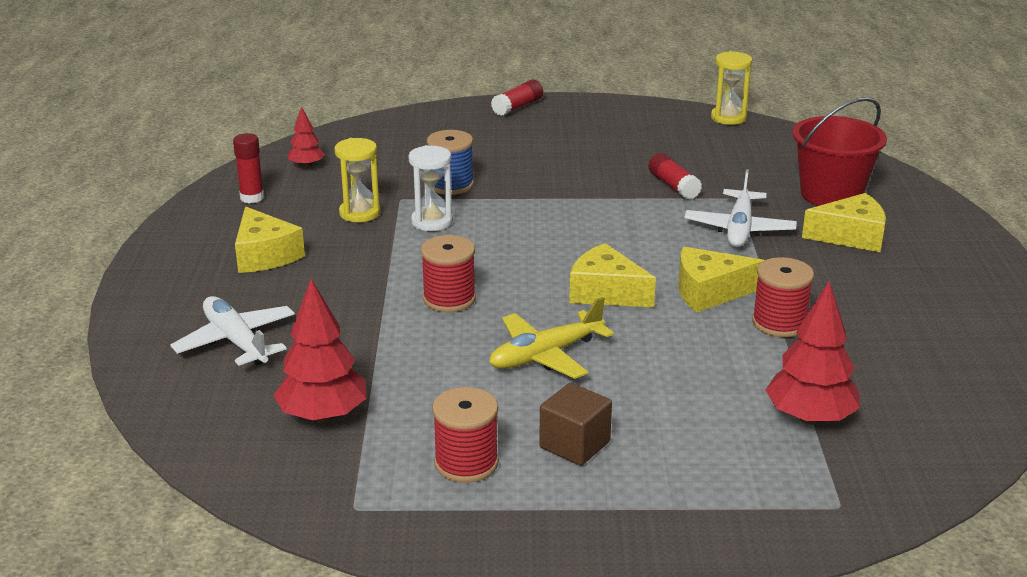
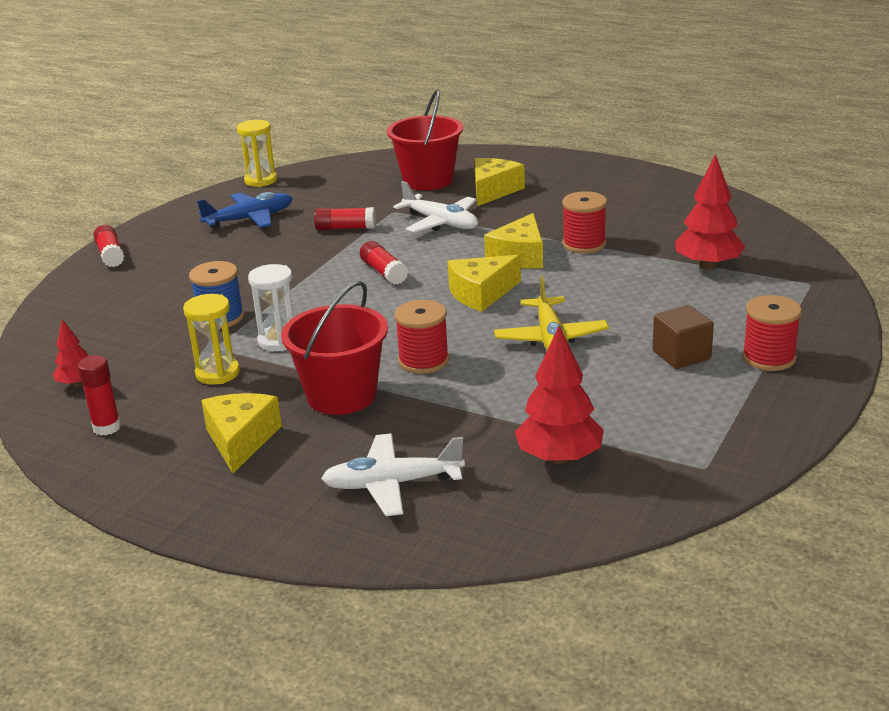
camera: 60 degrees left, 0 degrees up
yellow cheese [235,207,305,273] -> yellow cheese turned 90 degrees counterclockwise [201,393,282,474]
red spool [432,387,499,483] -> red spool moved to [742,295,802,371]
none -> blue plane [197,192,293,228]
none -> red bucket [281,281,388,415]
none -> red glue stick [360,241,408,285]

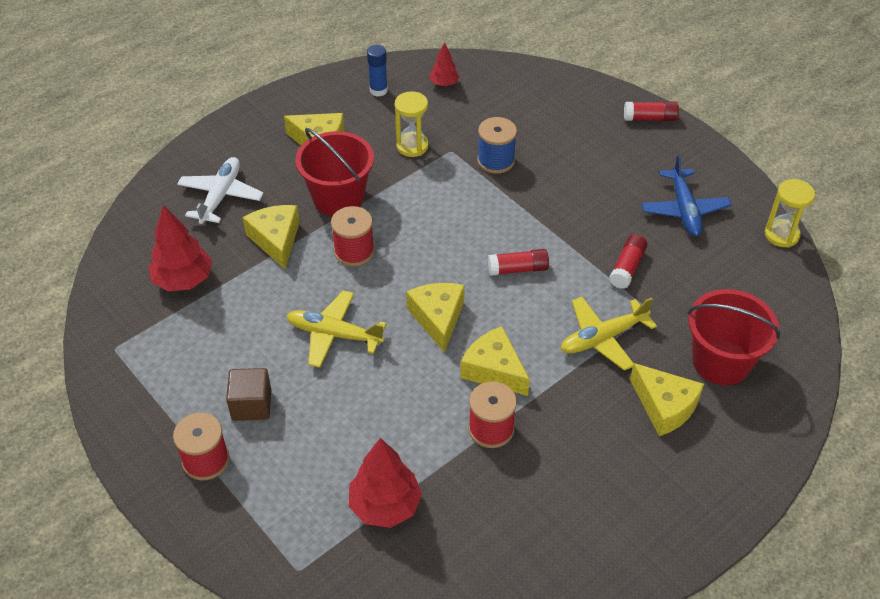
camera: 110 degrees right, 20 degrees up
red glue stick [77,355,121,436] -> blue glue stick [367,45,388,97]
white hourglass [248,264,294,351] -> none
white plane [393,181,478,233] -> yellow plane [561,297,657,371]
none -> yellow cheese [243,205,300,269]

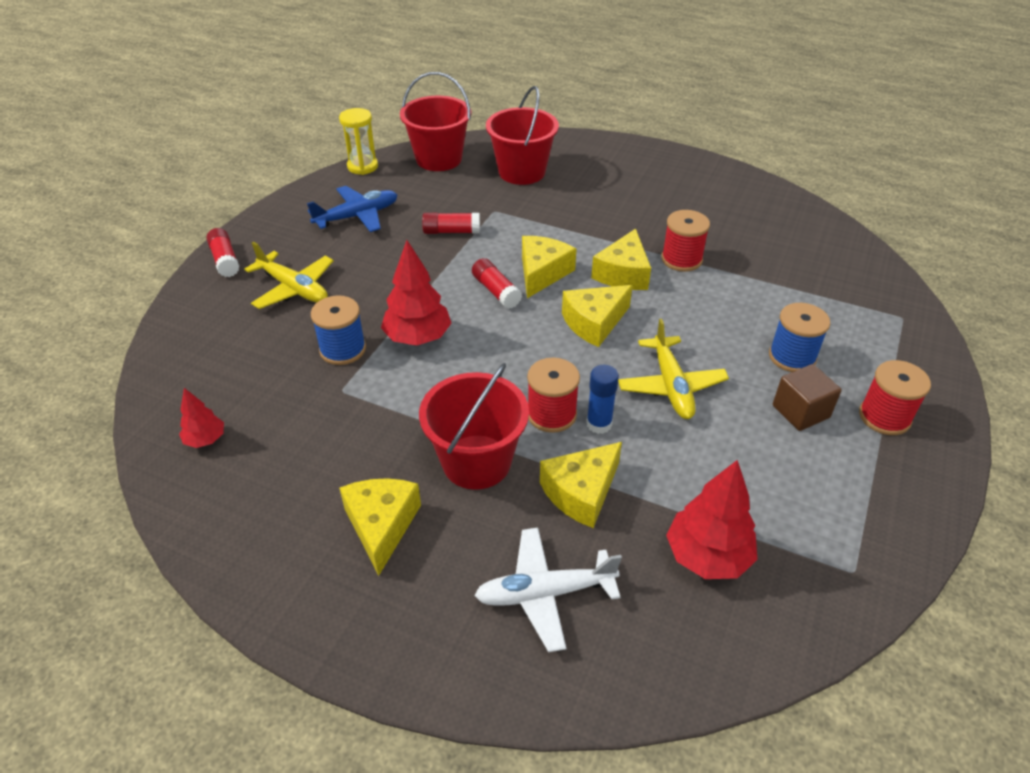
camera: 115 degrees left, 5 degrees down
red tree [349,438,422,528] -> red tree moved to [381,240,451,346]
blue glue stick [367,45,388,97] -> blue glue stick moved to [586,365,619,434]
yellow hourglass [395,91,429,157] -> none
yellow plane [561,297,657,371] -> yellow plane moved to [244,242,334,309]
yellow cheese [630,363,704,436] -> yellow cheese moved to [522,236,577,298]
none -> red bucket [400,72,471,171]
none -> blue spool [769,303,830,372]

